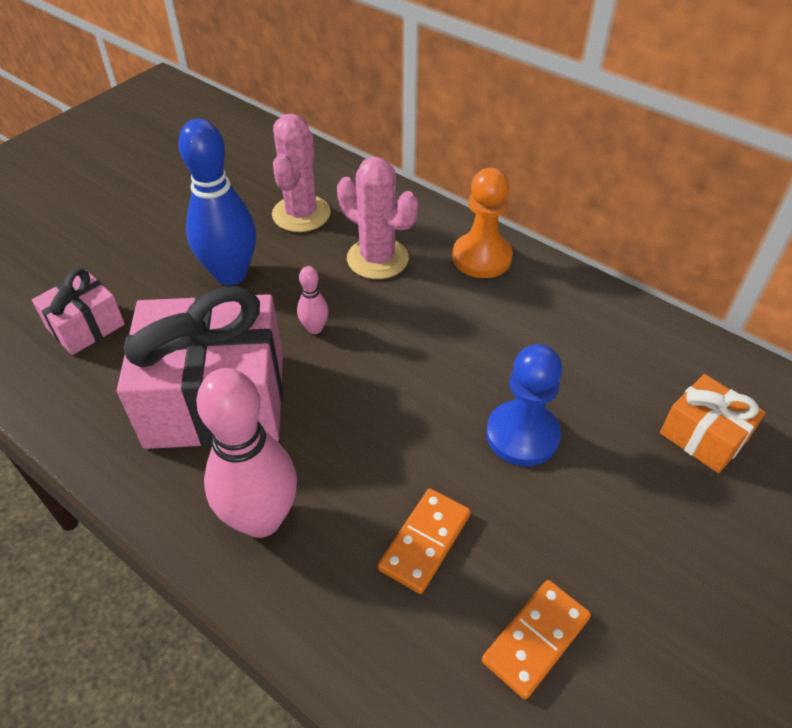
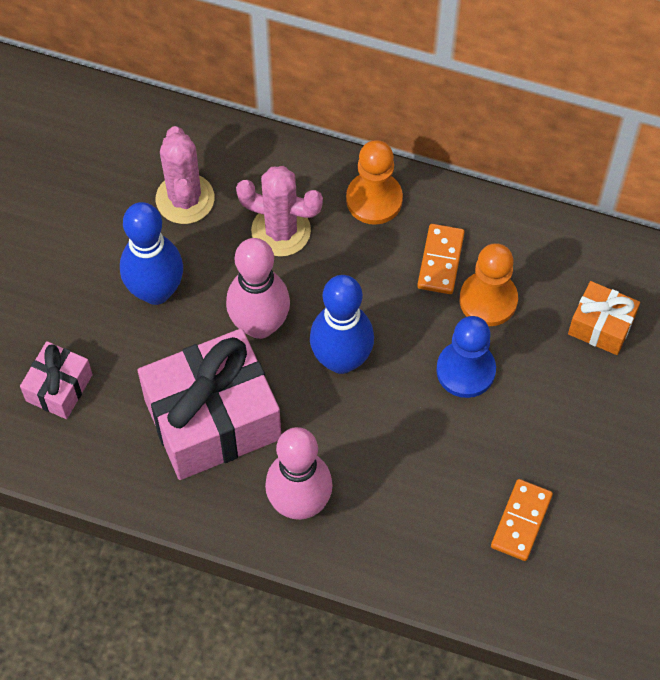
camera: 20 degrees left, 15 degrees up
pink bowling pin [297,266,329,334] -> pink bowling pin [226,238,290,339], size x2.24
orange domino [378,489,471,594] -> orange domino moved to [417,224,465,294]
none -> blue bowling pin [310,275,374,374]
none -> orange pawn [460,243,518,326]

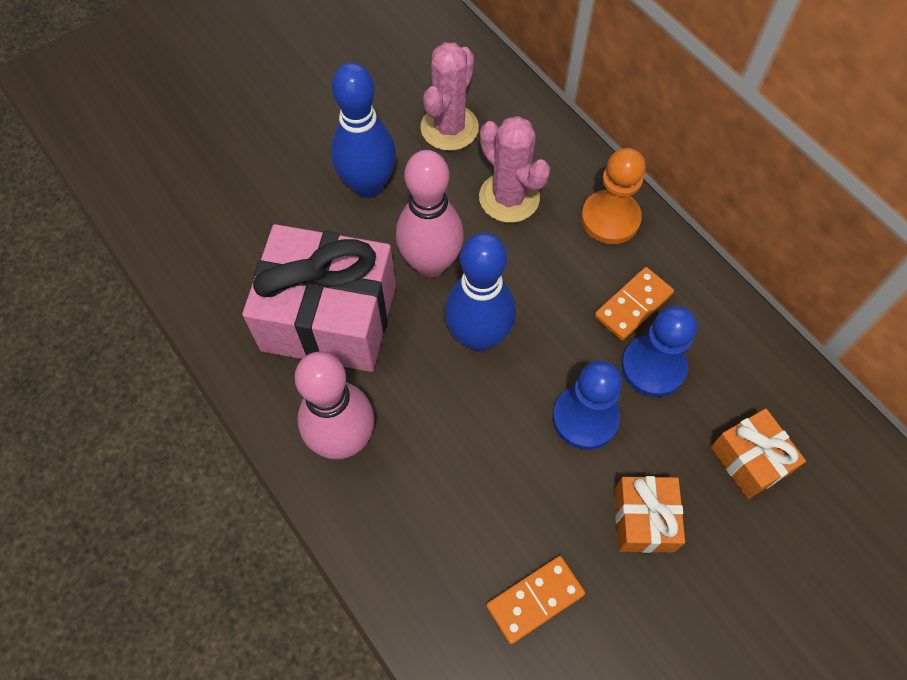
camera: 35 degrees right, 0 degrees up
pink gift [20,341,93,419] -> none
orange pawn [460,243,518,326] -> blue pawn [621,306,697,397]
none -> orange gift [614,476,685,553]

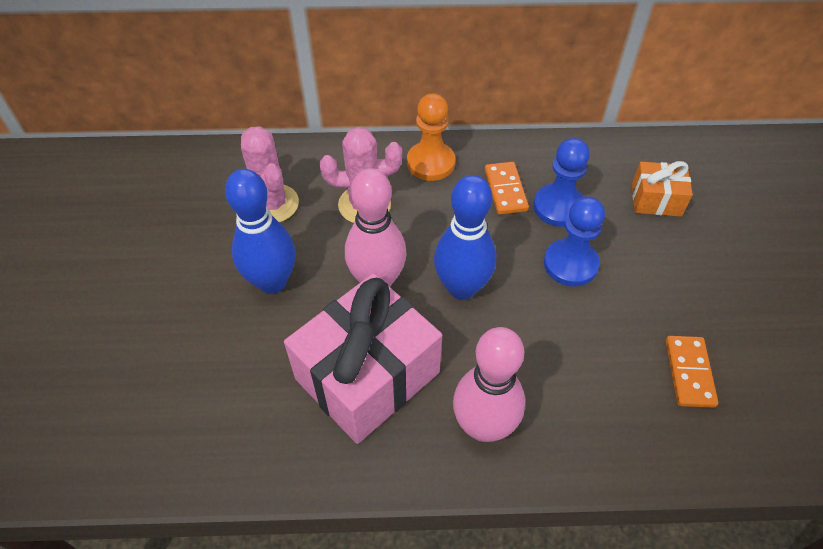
camera: 55 degrees left, 10 degrees down
orange gift [614,476,685,553] -> none

